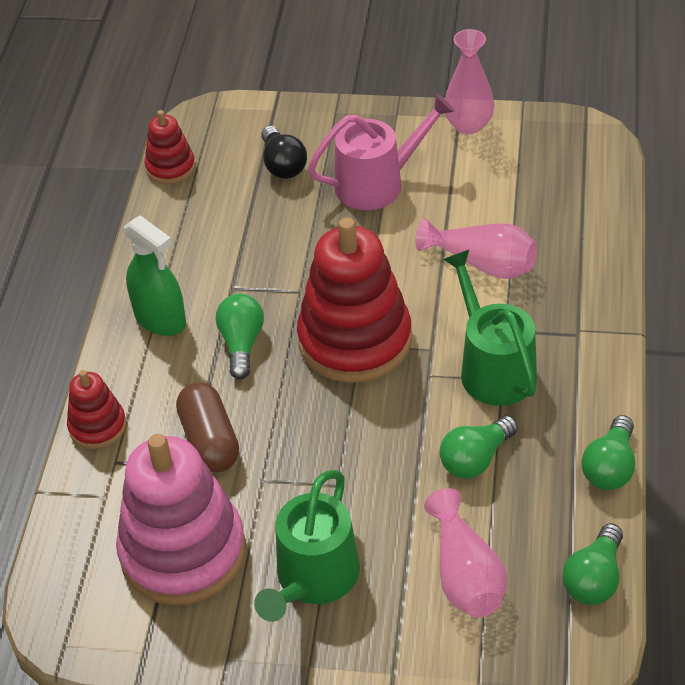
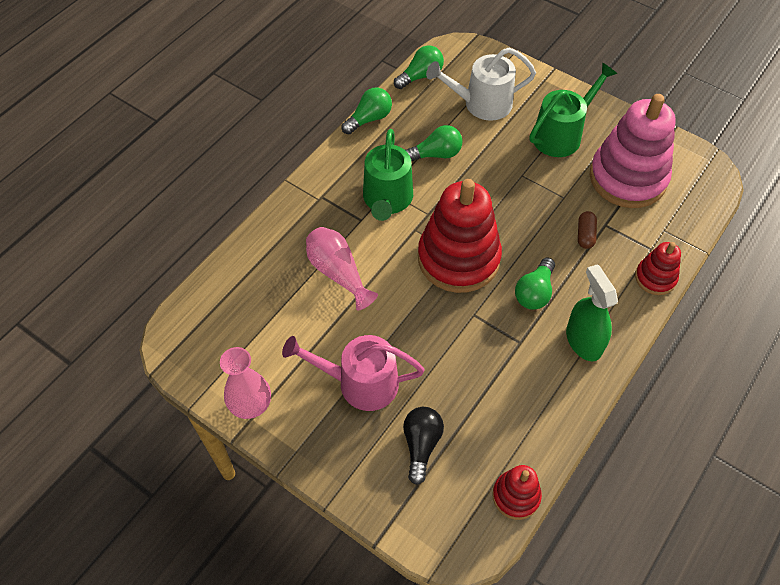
camera: 155 degrees left, 10 degrees up
brown capsule [176,382,239,472] -> brown capsule [578,211,597,249], size x0.58
pink vase [424,488,507,617] -> white watering can [426,48,536,121]

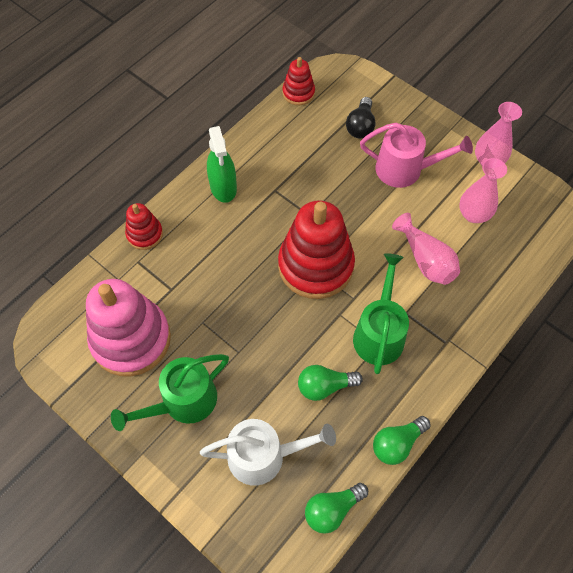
camera: 175 degrees left, 5 degrees up
green light bulb [515,257,555,310] -> none
brown capsule [578,211,597,249] -> none
none -> pink vase [459,158,507,223]

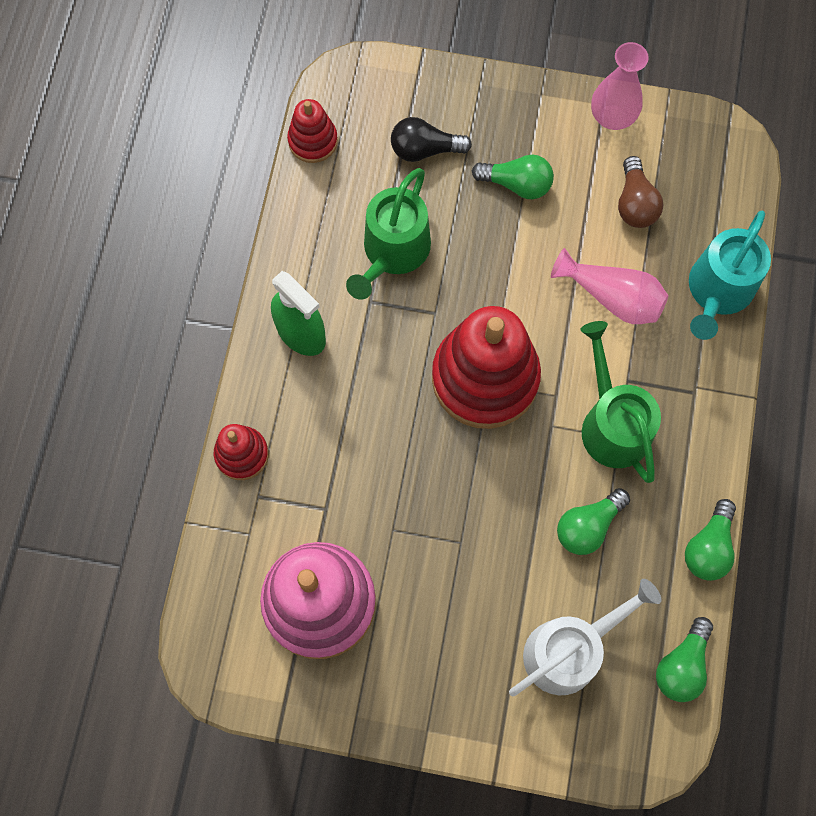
camera: 30 degrees left, 10 degrees up
green watering can [111,354,229,431] -> green watering can moved to [346,168,431,300]
black light bulb [346,97,376,138] -> black light bulb turned 105 degrees clockwise [391,117,472,162]
pink watering can [360,123,473,188] -> green light bulb [472,155,554,199]
pink vase [459,158,507,223] -> brown light bulb [618,156,663,228]
none -> turquoise watering can [689,211,771,340]

